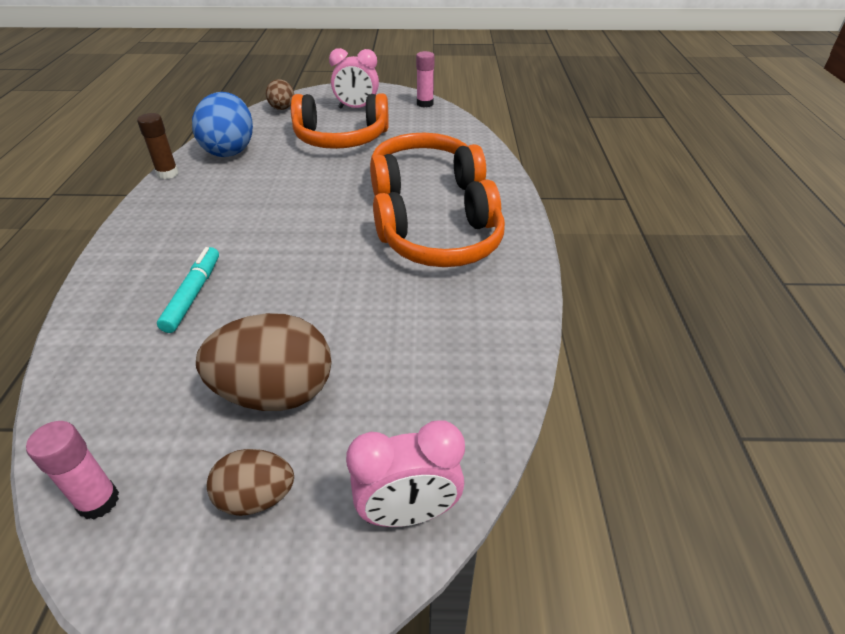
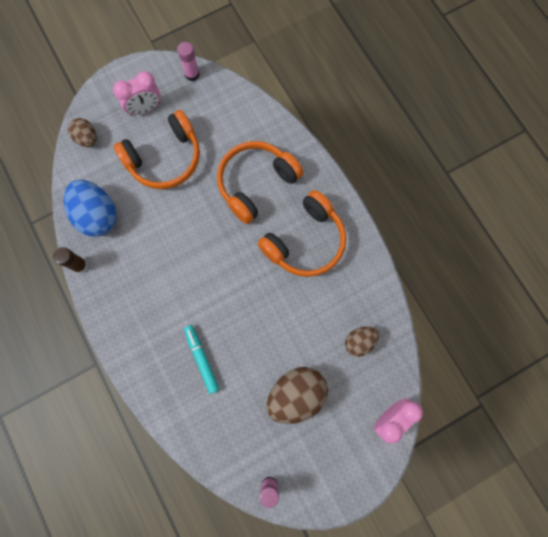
camera: 30 degrees left, 35 degrees up
brown egg [207,449,294,516] -> brown egg moved to [345,326,379,357]

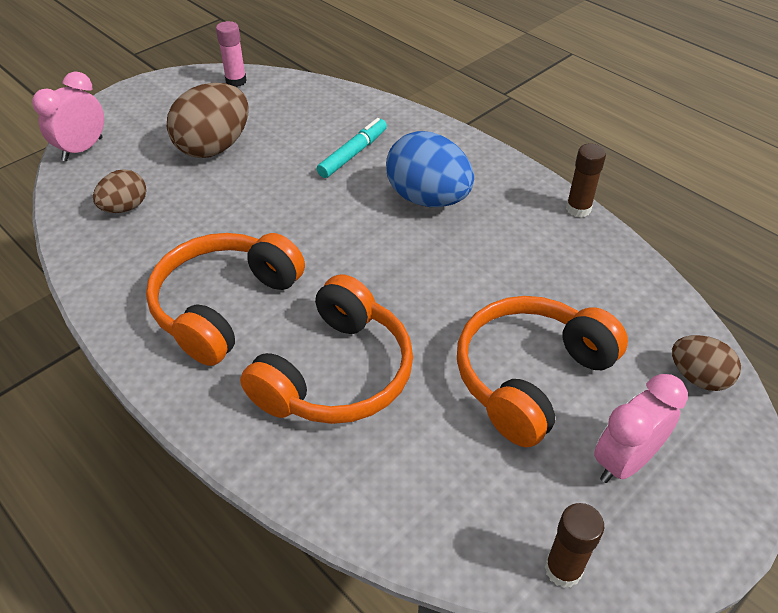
camera: 165 degrees right, 30 degrees down
blue egg [64,180,116,237] -> blue egg moved to [386,131,474,207]
pink glue stick [177,42,200,81] -> brown glue stick [545,503,604,588]
turquoise marker [184,325,219,394] -> turquoise marker turned 105 degrees counterclockwise [317,118,387,178]

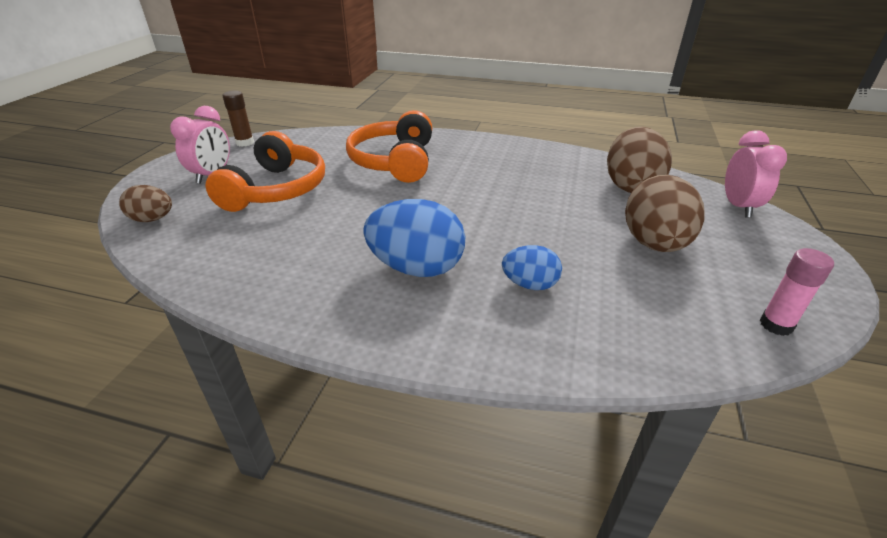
camera: 150 degrees right, 10 degrees down
brown egg [93,169,146,213] -> brown egg [607,127,672,193], size x1.76
orange headphones [146,233,305,366] -> none
turquoise marker [317,118,387,178] -> blue egg [502,245,562,290]
brown glue stick [566,143,606,218] -> none

